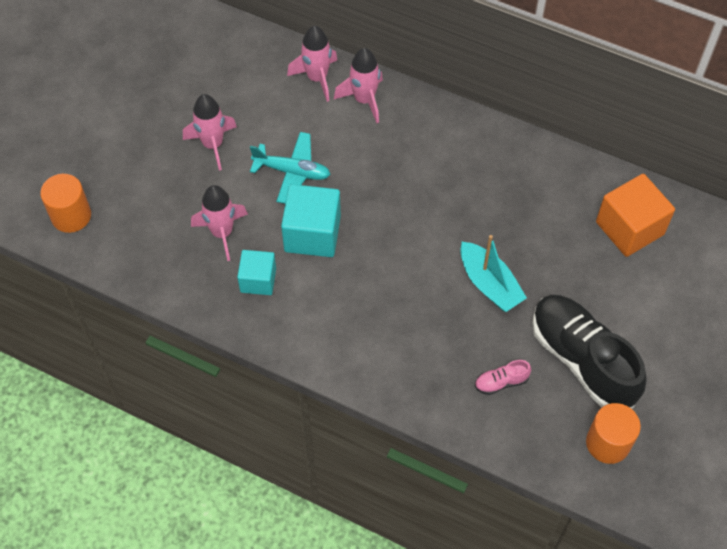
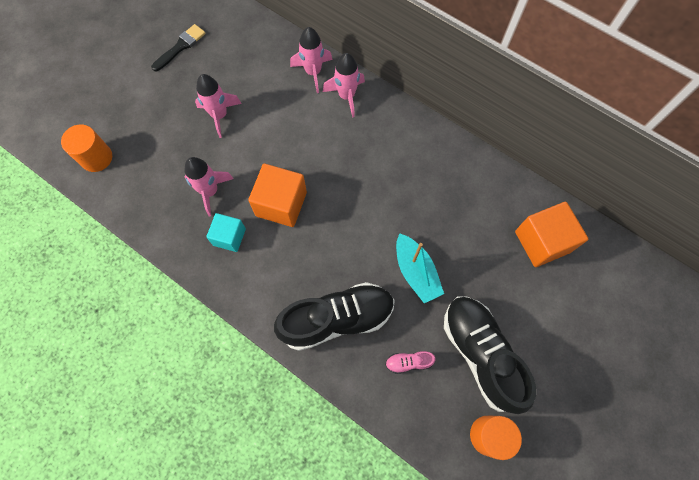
camera: 10 degrees right, 10 degrees up
turquoise plane [250,132,331,204] -> none
turquoise cube [281,184,341,257] -> orange cube [248,164,307,227]
none -> black brush [151,24,206,71]
none -> black shoe [274,282,395,351]

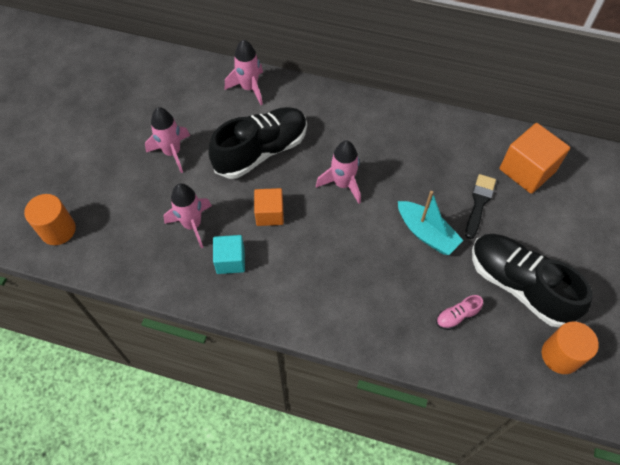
camera: 20 degrees left, 10 degrees down
black brush [151,24,206,71] -> black brush moved to [465,174,496,239]
orange cube [248,164,307,227] -> orange cube [254,188,284,226], size x0.63
black shoe [274,282,395,351] -> black shoe moved to [209,107,307,179]
pink rocket [323,53,365,118] -> pink rocket moved to [316,141,361,204]

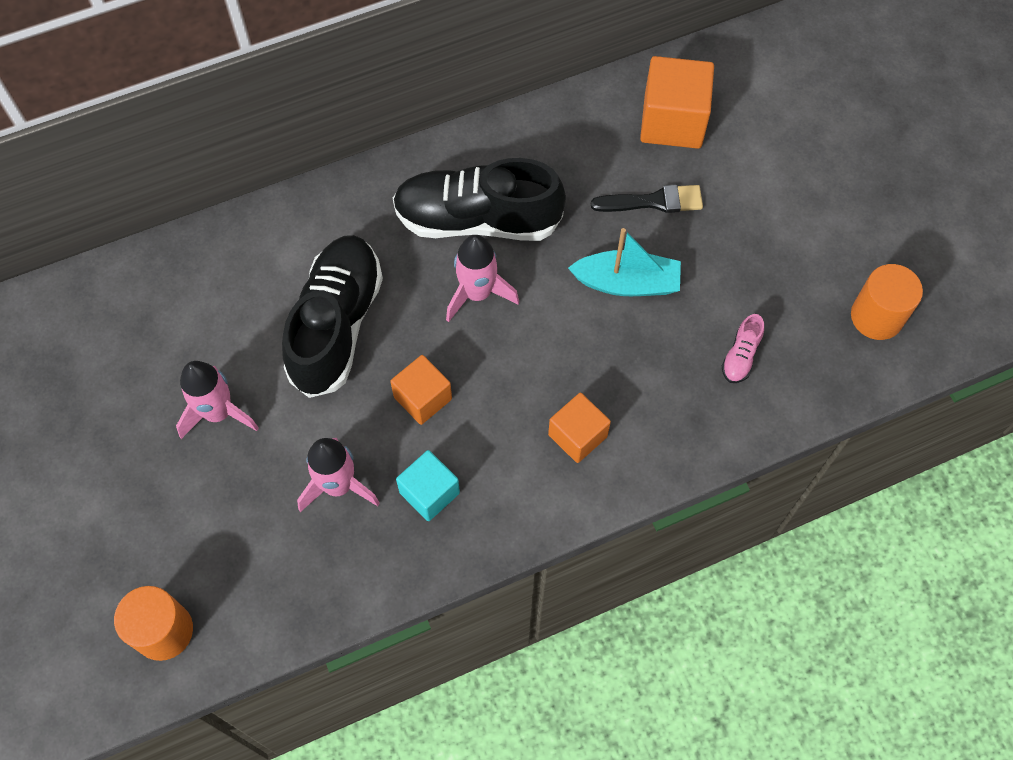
camera: 40 degrees left, 5 degrees up
pink rocket [225,39,263,105] -> none
black brush [465,174,496,239] -> black brush turned 105 degrees clockwise [591,185,703,213]
black shoe [472,234,593,327] -> black shoe moved to [393,158,566,241]
none -> orange cube [548,393,611,463]

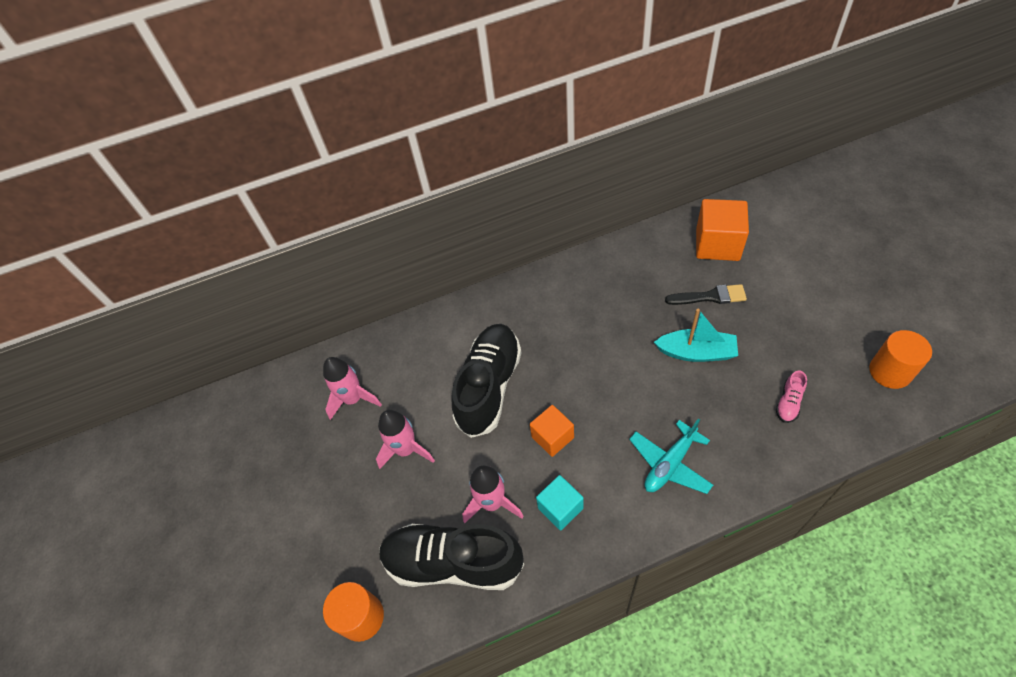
camera: 10 degrees right, 10 degrees down
black shoe [393,158,566,241] -> black shoe moved to [379,524,524,590]
pink rocket [446,235,519,322] -> pink rocket moved to [323,357,382,420]
orange cube [548,393,611,463] -> turquoise plane [629,419,713,494]

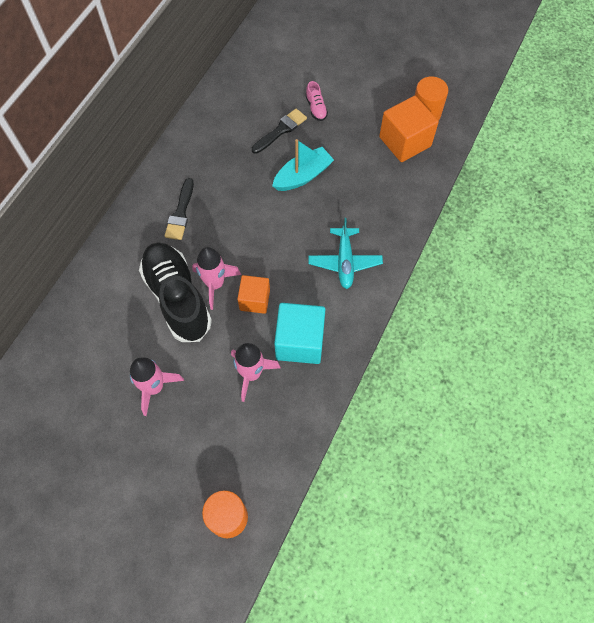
camera: 50 degrees left, 10 degrees up
pink rocket [323,357,382,420] -> pink rocket moved to [192,247,241,310]
black shoe [379,524,524,590] -> none
turquoise cube [536,475,584,531] -> turquoise cube [274,303,326,364], size x1.59
orange cube [696,199,749,261] -> orange cube moved to [379,96,439,162]
pink shoe [776,370,807,423] -> pink shoe moved to [305,81,328,121]
none -> black brush [165,178,194,240]

